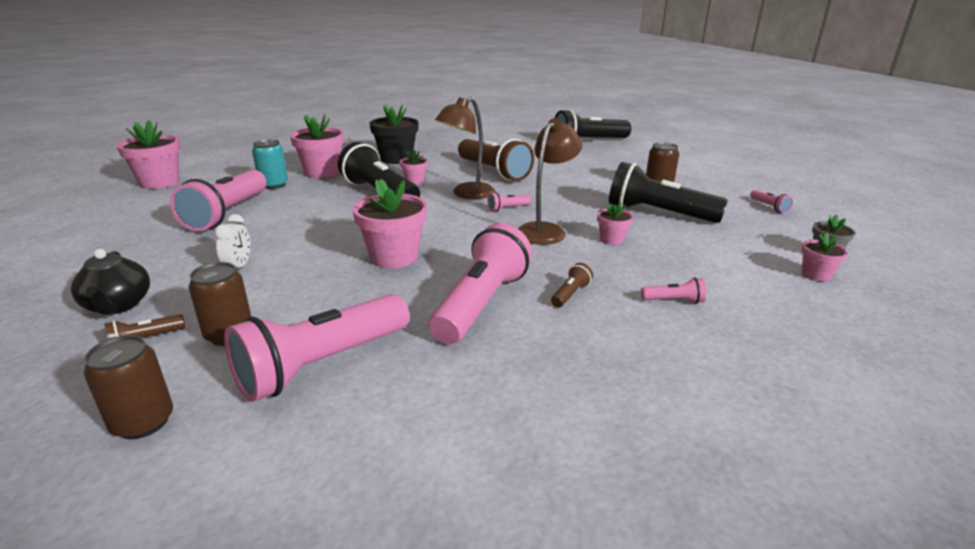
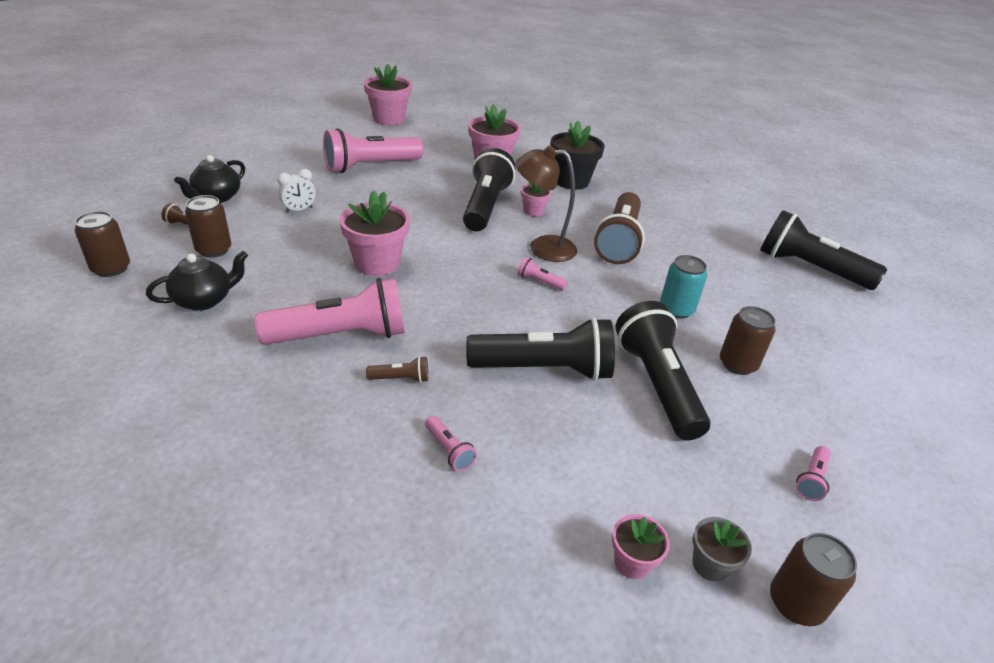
camera: 50 degrees right, 10 degrees up
pink flashlight [224,294,410,402] -> black teapot [146,251,248,311]
turquoise can [252,139,288,189] -> turquoise can moved to [660,255,707,319]
brown lamp [518,118,582,245] -> none
pink flower pot [597,202,633,245] -> black flashlight [466,317,615,381]
none -> brown can [770,533,857,626]

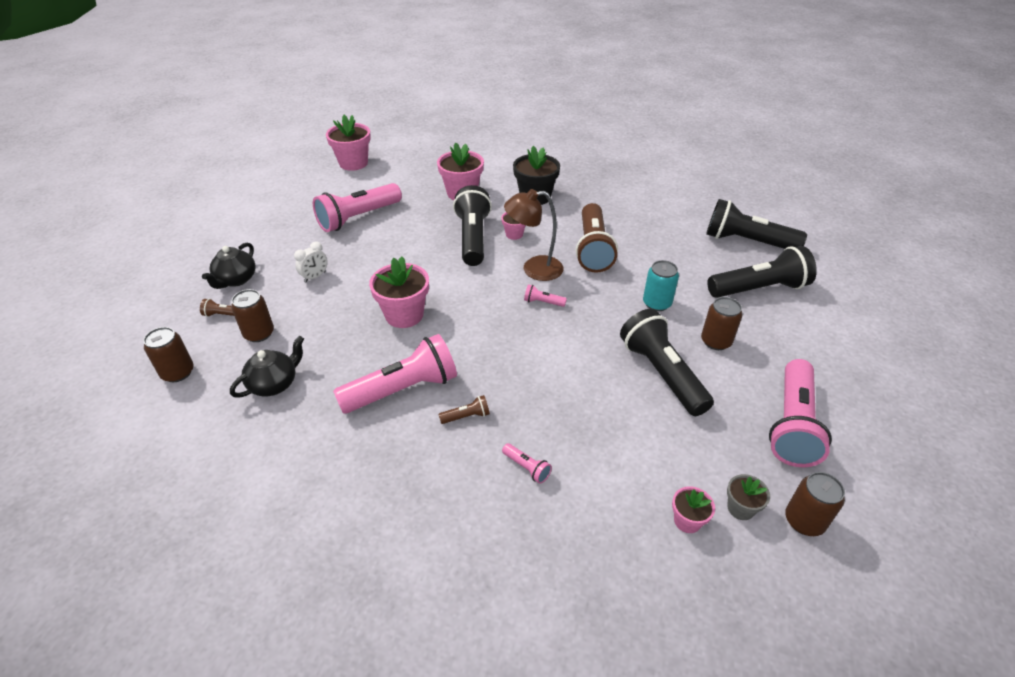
camera: 10 degrees left, 5 degrees up
black flashlight [466,317,615,381] -> black flashlight moved to [707,246,817,298]
pink flashlight [796,446,831,501] -> pink flashlight [769,359,832,467], size x2.45

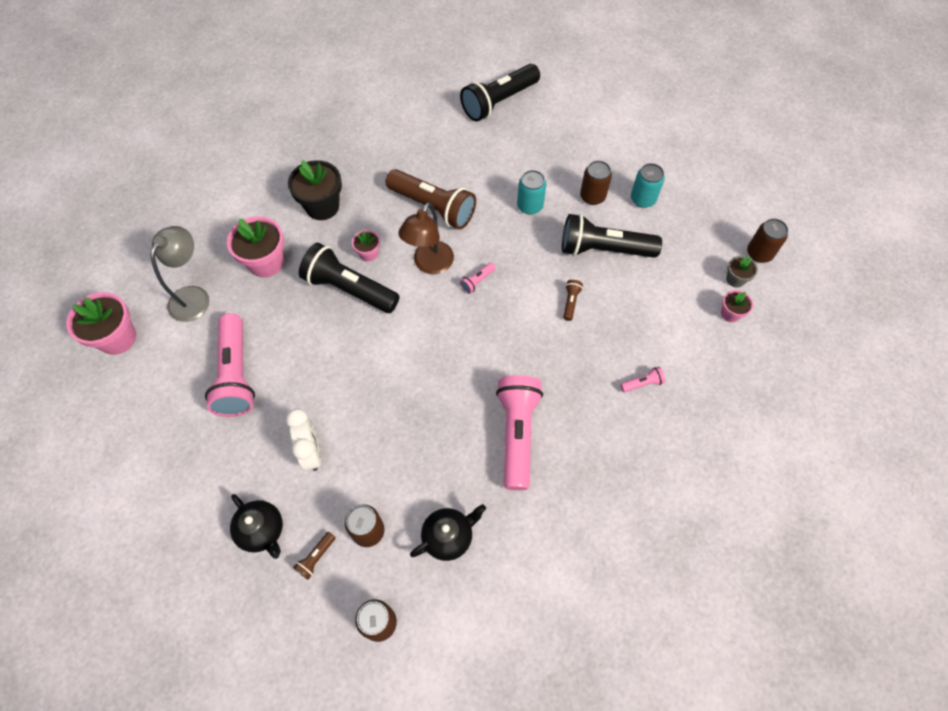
camera: 60 degrees left, 20 degrees up
black teapot [230,336,304,398] -> black teapot turned 75 degrees clockwise [410,504,486,561]
white clock [294,241,328,282] -> white clock [286,409,322,471], size x1.50
pink flower pot [369,257,429,328] -> none
brown flashlight [439,395,490,424] -> brown flashlight moved to [563,280,583,321]
black flashlight [707,246,817,298] -> none
pink flashlight [769,359,832,467] -> none
none -> grey lamp [150,226,210,322]
none -> turquoise can [631,163,665,208]

